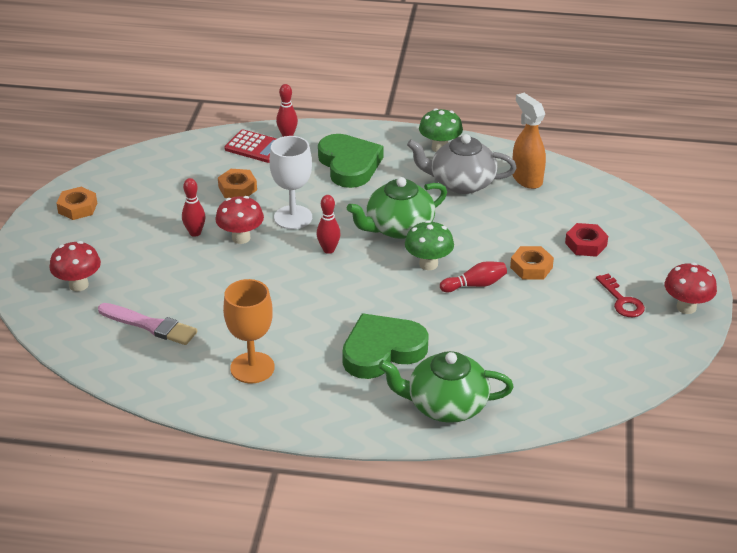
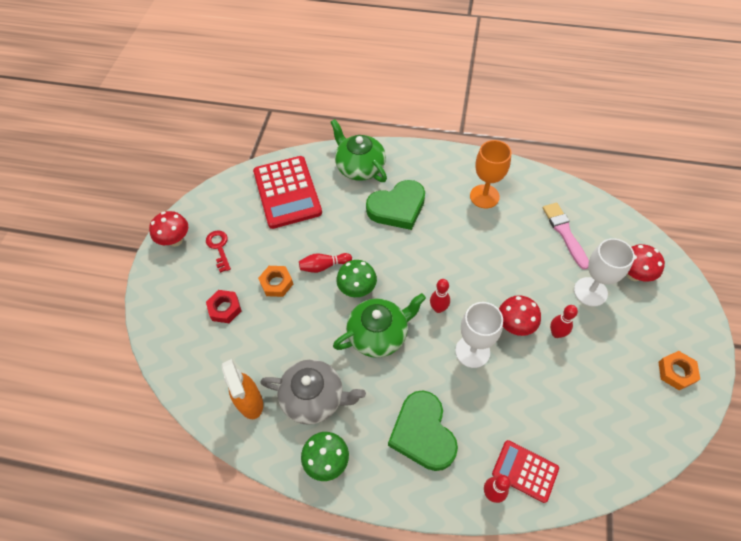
camera: 175 degrees left, 20 degrees up
pink brush [98,303,197,345] -> pink brush turned 45 degrees clockwise [543,203,589,270]
orange nut [218,169,257,198] -> none
green teapot [378,351,514,423] -> green teapot turned 135 degrees counterclockwise [330,119,387,182]
none -> red calculator [253,156,322,229]
none -> white goblet [574,238,635,307]

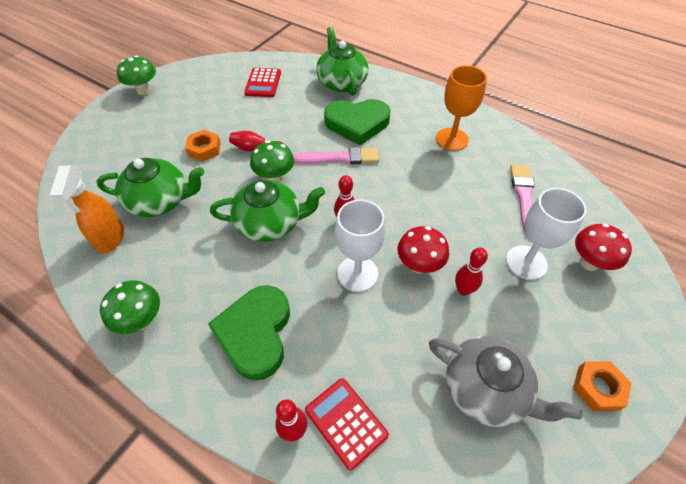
camera: 20 degrees right, 5 degrees down
red mushroom [149,211,188,247] -> green mushroom [117,56,156,95]
red key [206,230,231,273] -> none
red nut [206,290,242,323] -> none
red calculator [253,156,322,229] -> red calculator [244,68,281,97], size x0.55
grey teapot [260,359,366,425] -> grey teapot moved to [429,336,583,427]
none -> green teapot [97,158,204,217]
none -> pink brush [293,147,379,164]

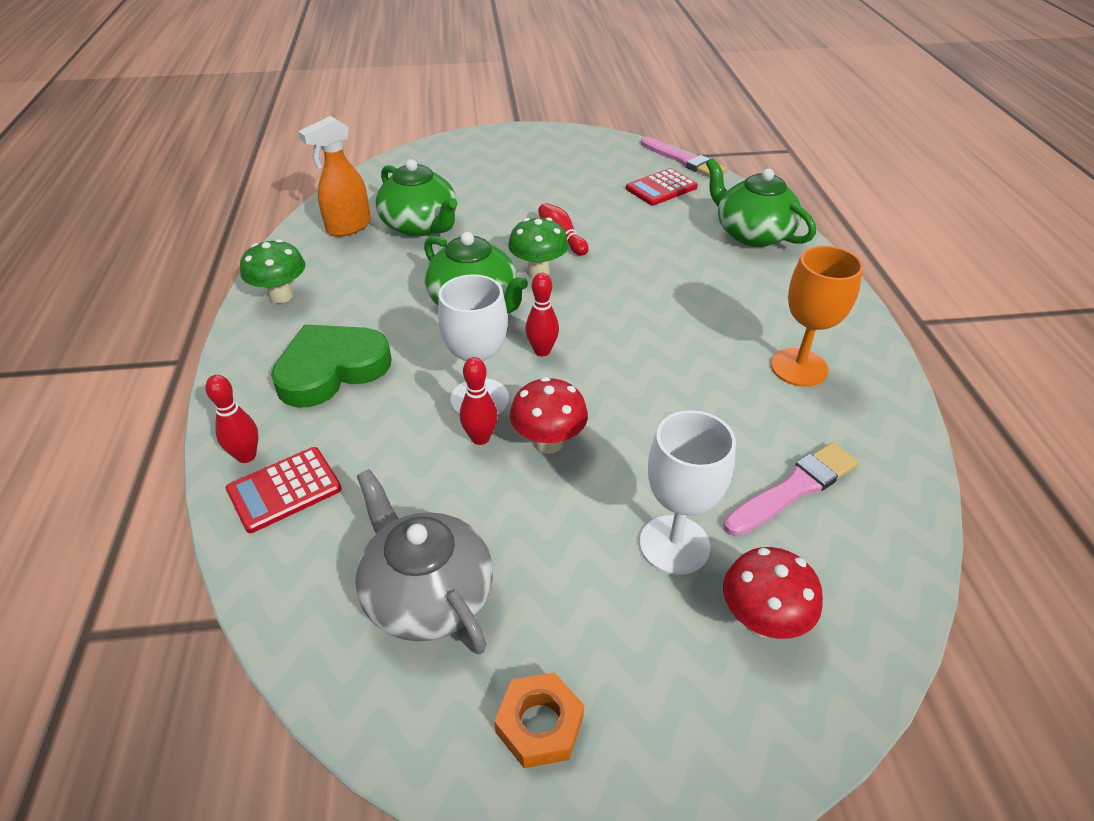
camera: 50 degrees right, 10 degrees down
green mushroom [117,56,156,95] -> none
orange nut [185,130,221,162] -> none
pink brush [293,147,379,164] -> pink brush moved to [641,137,727,177]
red calculator [305,378,389,471] -> red calculator turned 135 degrees counterclockwise [226,447,342,533]
green teapot [316,27,369,96] -> green teapot turned 75 degrees counterclockwise [706,158,816,247]
green heart [324,99,391,145] -> none
grey teapot [429,336,583,427] -> grey teapot turned 150 degrees clockwise [355,469,493,654]
red bowling pin [455,247,488,296] -> red bowling pin moved to [460,357,498,445]

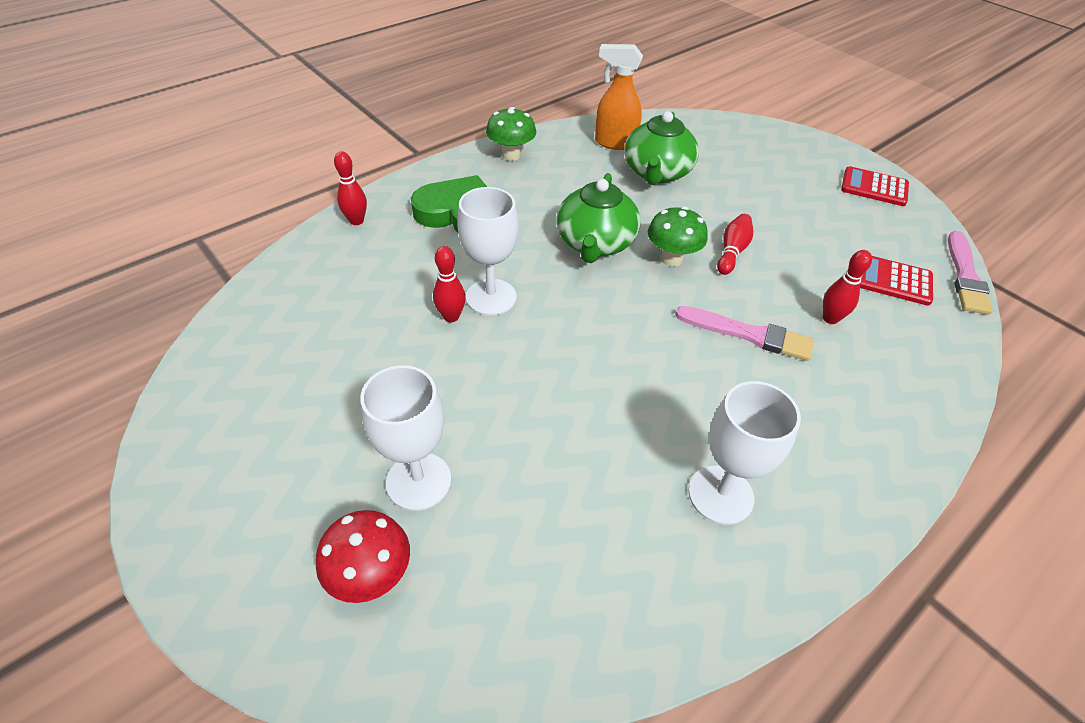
camera: 55 degrees right, 5 degrees up
red calculator [226,447,342,533] -> red calculator moved to [841,166,909,206]
grey teapot [355,469,493,654] -> none
orange nut [494,672,584,768] -> none
red mushroom [510,377,588,454] -> none
red bowling pin [525,273,559,356] -> red bowling pin moved to [823,250,872,324]
green teapot [706,158,816,247] -> none
pink brush [723,442,859,536] -> pink brush moved to [675,306,814,361]
orange goblet [771,246,863,387] -> white goblet [689,381,801,525]

